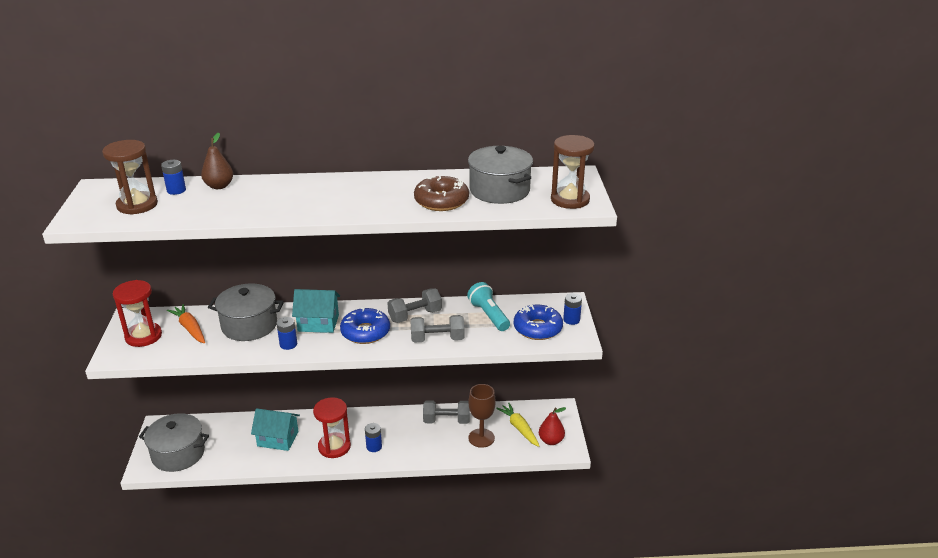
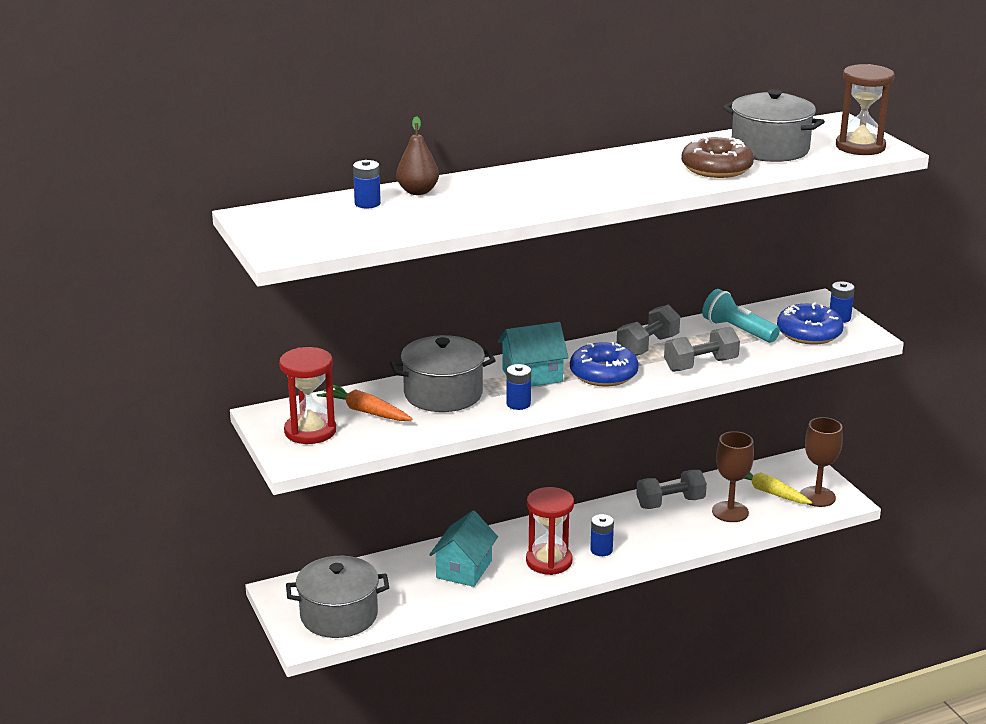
camera: 20 degrees left, 5 degrees down
brown hourglass [102,140,158,215] -> none
turquoise house [251,408,300,451] -> turquoise house turned 60 degrees counterclockwise [429,511,498,587]
red pear [539,407,566,445] -> brown goblet [800,417,843,507]

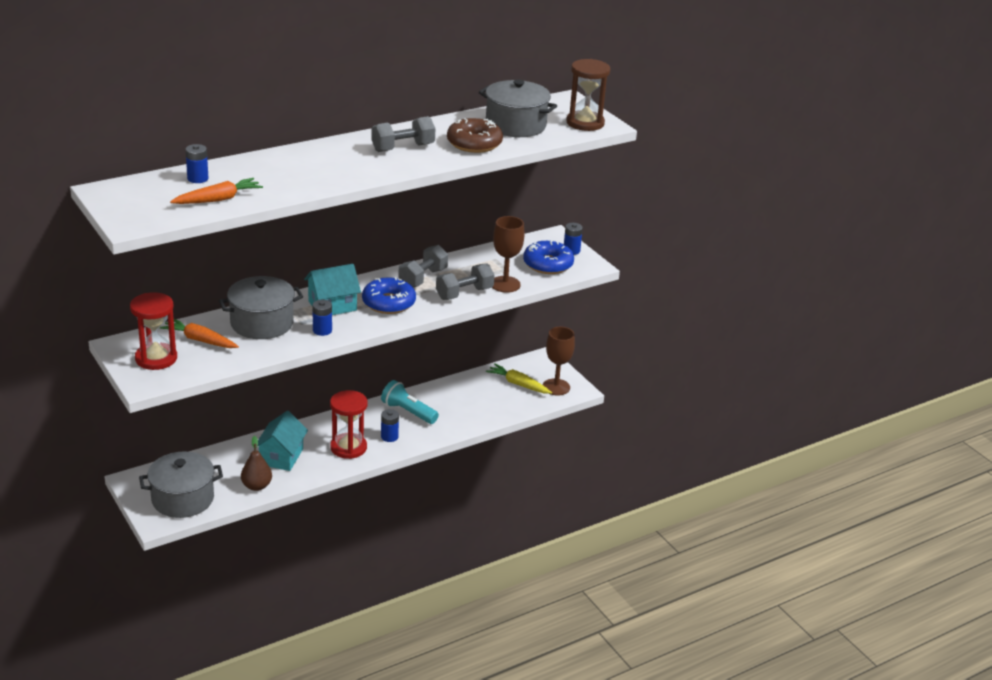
camera: 10 degrees left, 5 degrees up
brown pear [396,116,439,195] -> brown pear moved to [241,436,272,491]
grey dumbbell [636,470,707,509] -> grey dumbbell moved to [371,116,435,152]
turquoise flashlight [702,289,780,343] -> turquoise flashlight moved to [381,380,439,424]
brown goblet [712,431,754,522] -> brown goblet moved to [492,216,525,293]
none -> orange carrot [170,178,263,204]

